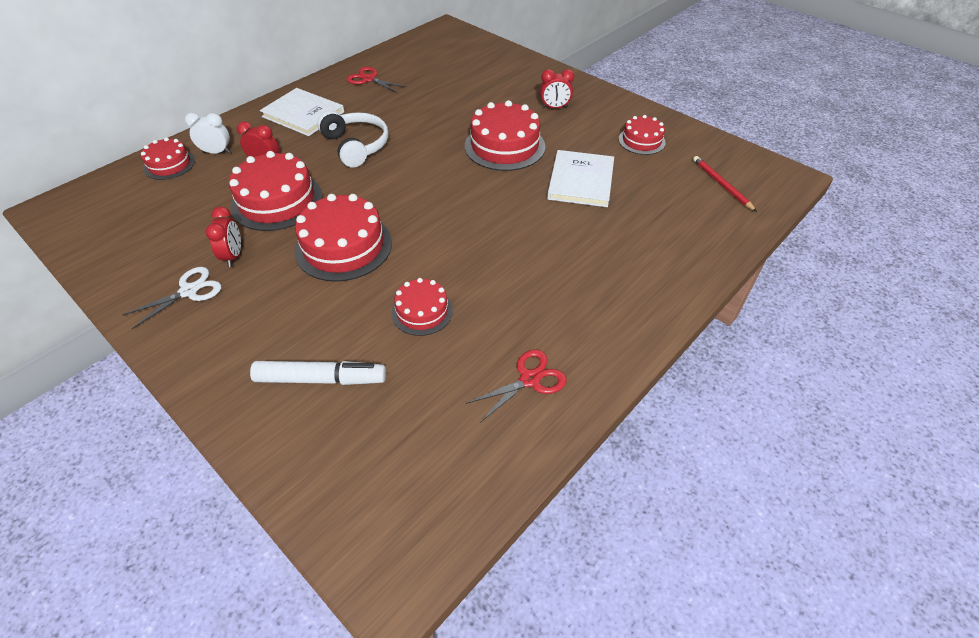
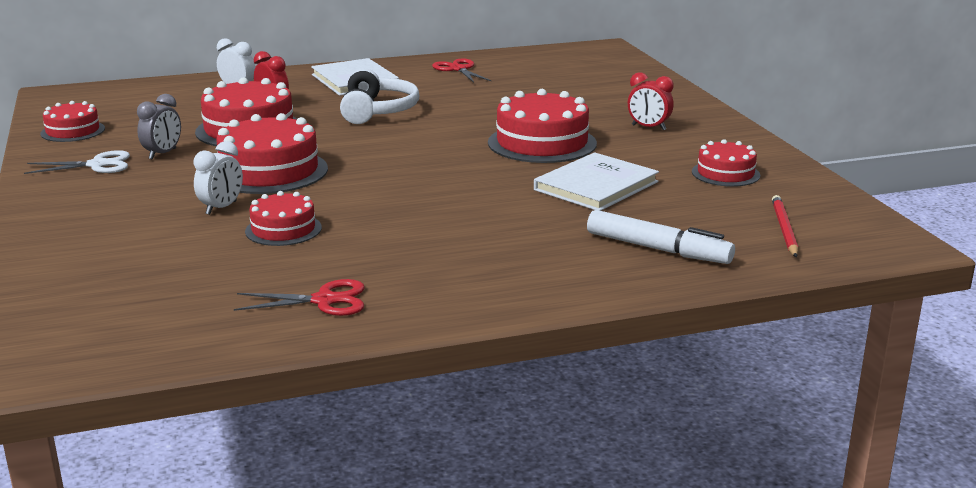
camera: 30 degrees right, 25 degrees down
red cake [141,137,195,180] -> red cake moved to [40,101,105,142]
red clock [205,207,241,267] -> grey clock [137,94,181,160]
white marker [250,361,386,385] -> white marker moved to [587,210,735,264]
none -> white clock [194,141,243,215]

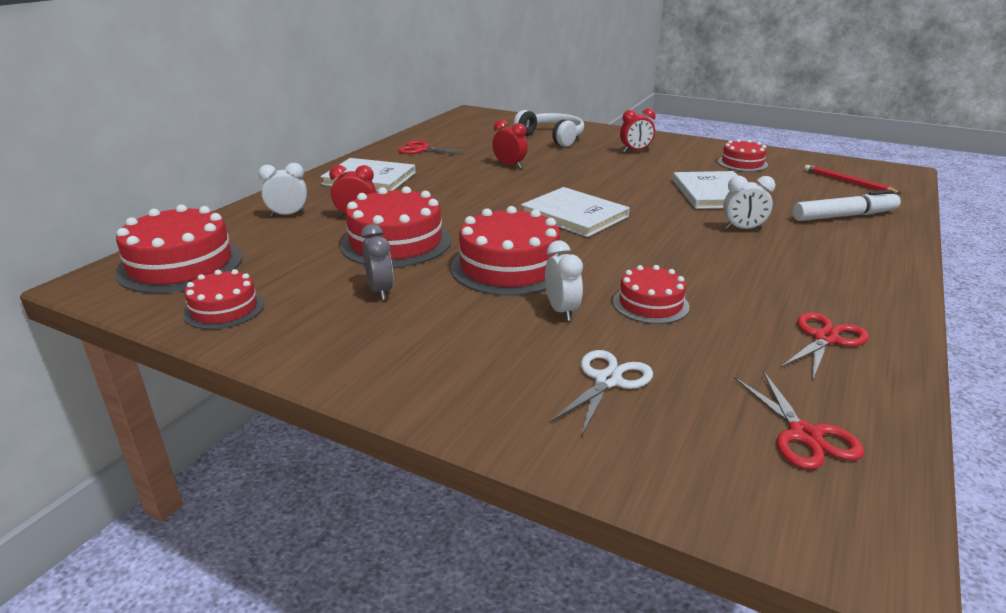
camera: 45 degrees left, 5 degrees up
white scissors [24,150,130,174] -> white scissors moved to [549,350,653,437]
white headphones [340,68,420,124] -> white headphones moved to [513,110,584,147]
red cake [488,89,597,163] -> red cake moved to [116,204,242,293]
none -> red clock [492,120,528,168]
none -> white book [521,187,630,237]
none -> white clock [723,176,775,230]
none -> red scissors [734,371,864,469]

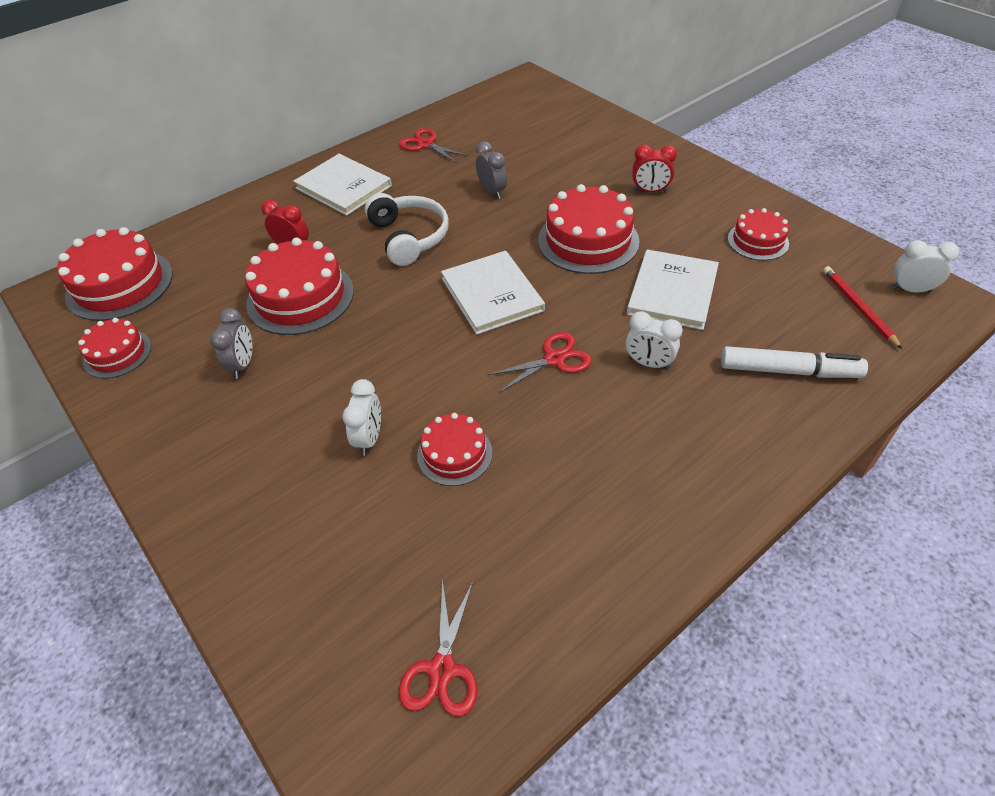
camera: 25 degrees right, 20 degrees up
white clock [258,163,307,217] -> white clock moved to [891,240,959,292]
red cake [450,206,561,296] -> red cake moved to [538,184,639,274]
red clock [492,120,528,168] -> grey clock [476,141,507,199]
white headphones [513,110,584,147] -> white headphones moved to [365,193,449,266]
white scissors [549,350,653,437] -> none
red scissors [780,312,869,379] -> red scissors moved to [487,332,592,393]

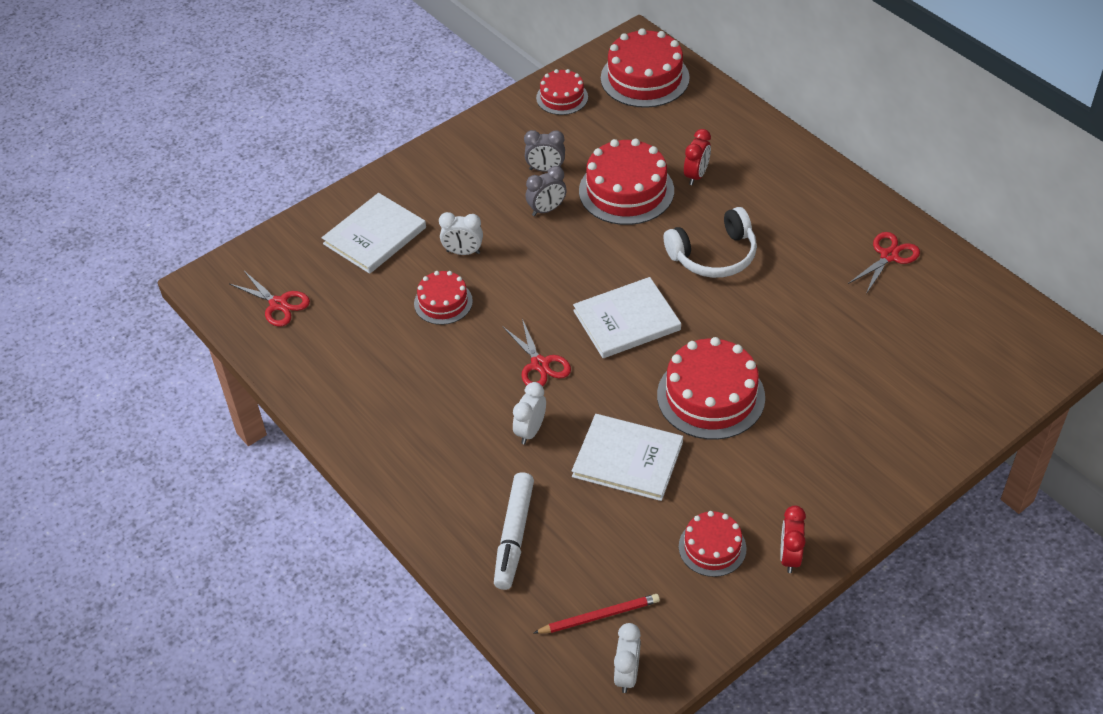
camera: 90 degrees right, 0 degrees up
white book [293,154,392,216] -> white book moved to [322,193,426,274]
red scissors [399,579,478,717] -> red scissors turned 150 degrees counterclockwise [230,271,310,326]
grey clock [476,141,507,199] -> grey clock moved to [525,166,567,216]
red clock [632,145,677,192] -> red clock moved to [780,506,806,573]

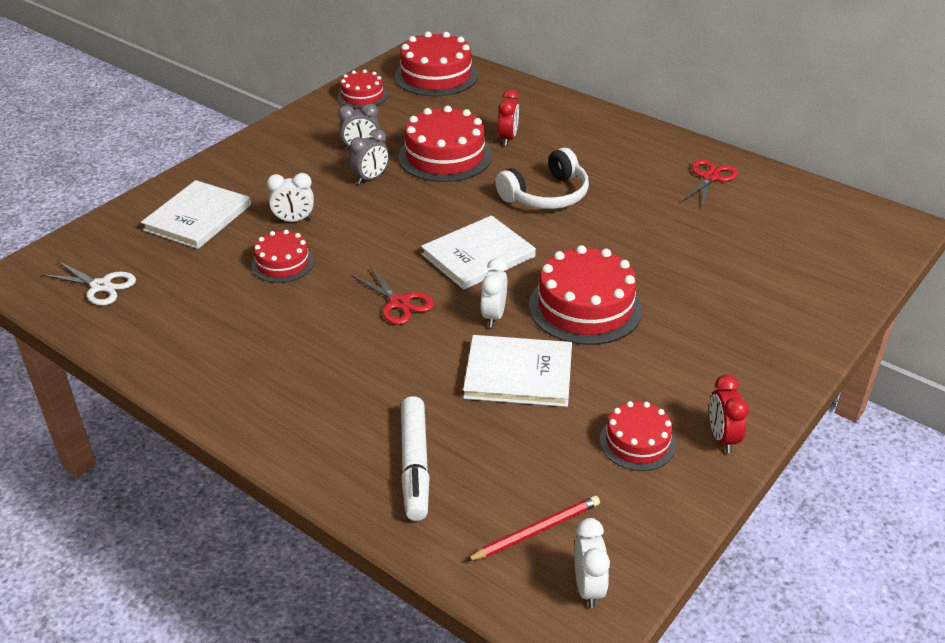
camera: 15 degrees left, 10 degrees down
red scissors [230,271,310,326] -> white scissors [42,261,136,306]
white clock [513,382,546,444] -> white clock moved to [481,258,508,327]

